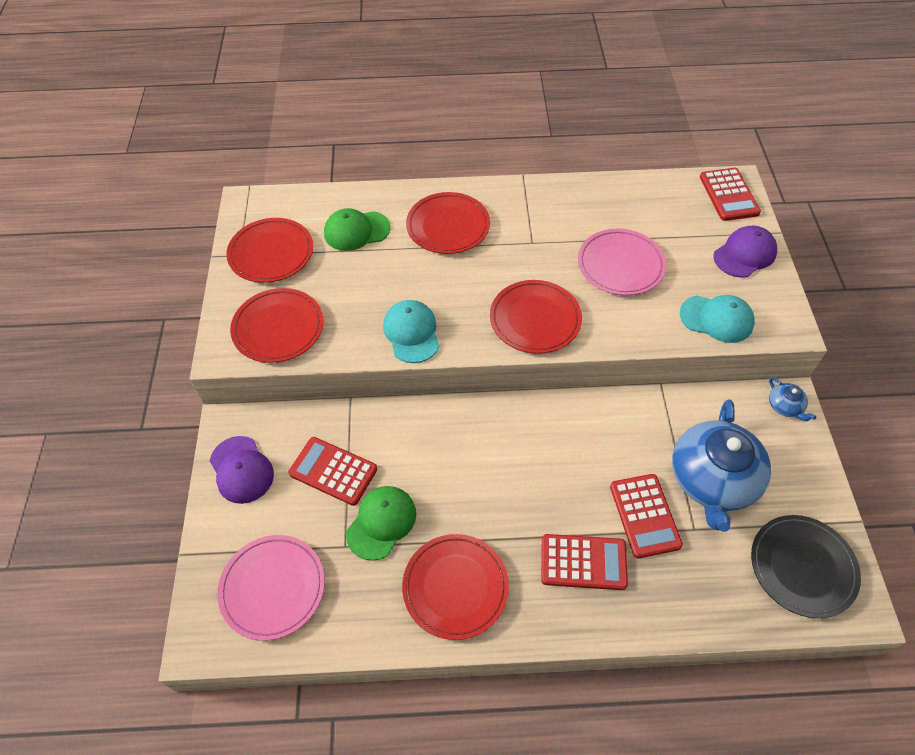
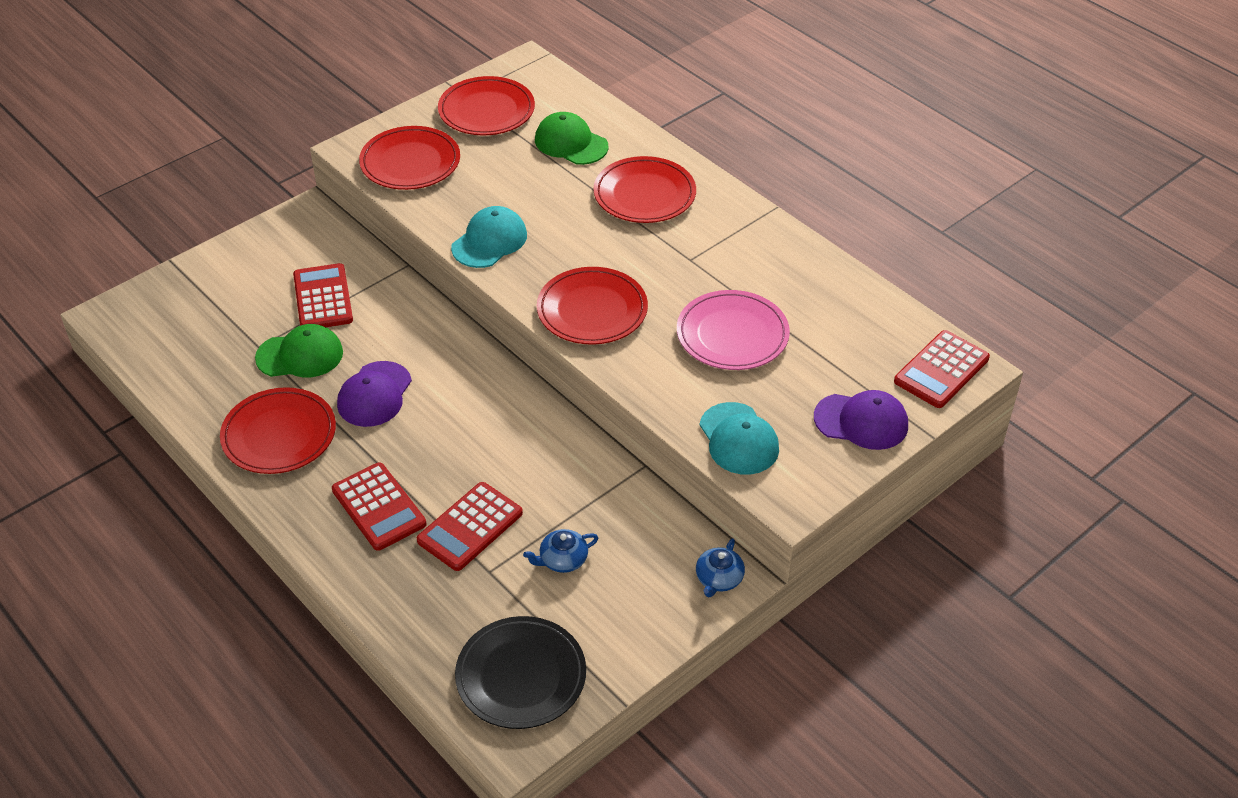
camera: 50 degrees right, 10 degrees down
purple cap [210,436,274,504] -> purple cap moved to [337,361,412,427]
pink plate [217,535,325,641] -> none
blue teapot [672,399,771,532] -> blue teapot [523,529,598,573], size x0.42

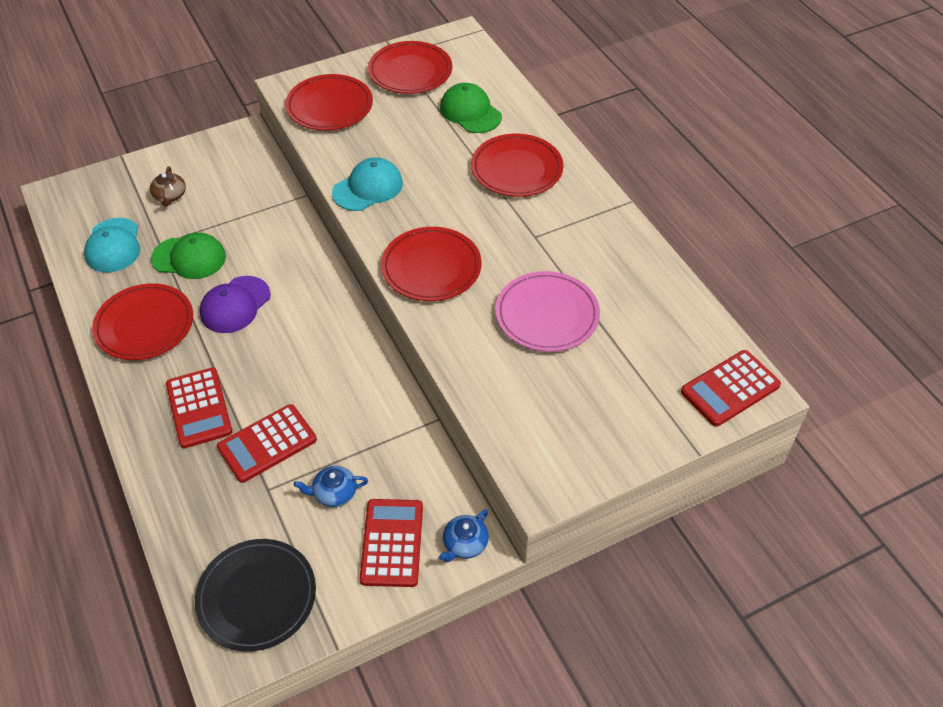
camera: 15 degrees right, 5 degrees up
red calculator [293,263,353,327] -> red calculator moved to [360,499,423,587]
turquoise cap [700,402,779,475] -> turquoise cap moved to [84,218,140,273]
purple cap [814,390,908,450] -> none
none -> brown teapot [150,166,186,206]

